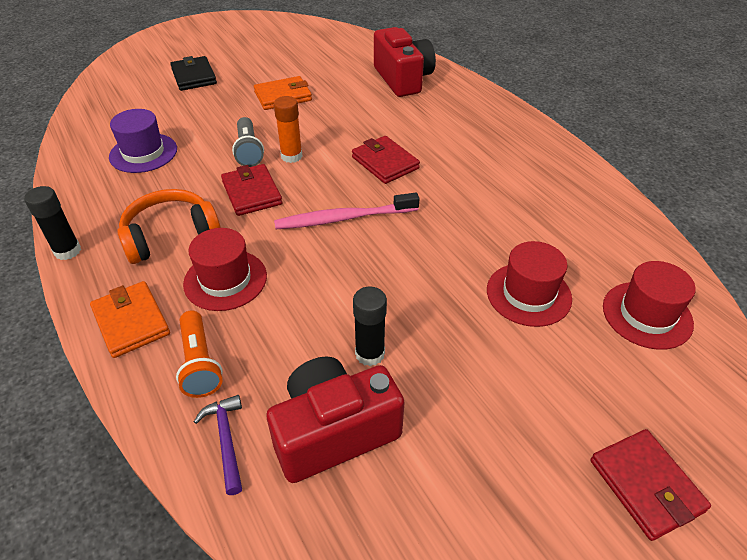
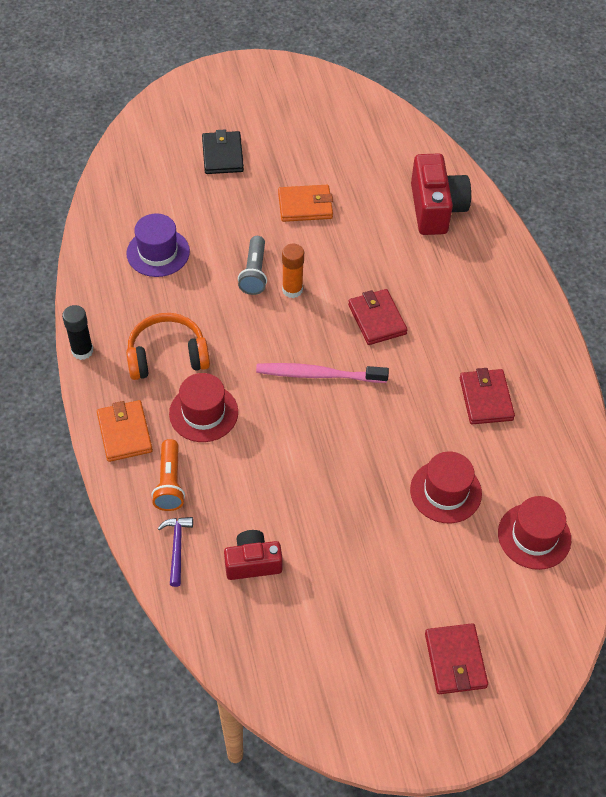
camera: 15 degrees right, 10 degrees up
red wallet [221,164,283,216] -> red wallet moved to [460,368,515,424]
red camera [267,356,405,483] -> red camera [224,530,283,580], size x0.63
black glue stick [353,287,387,366] -> none

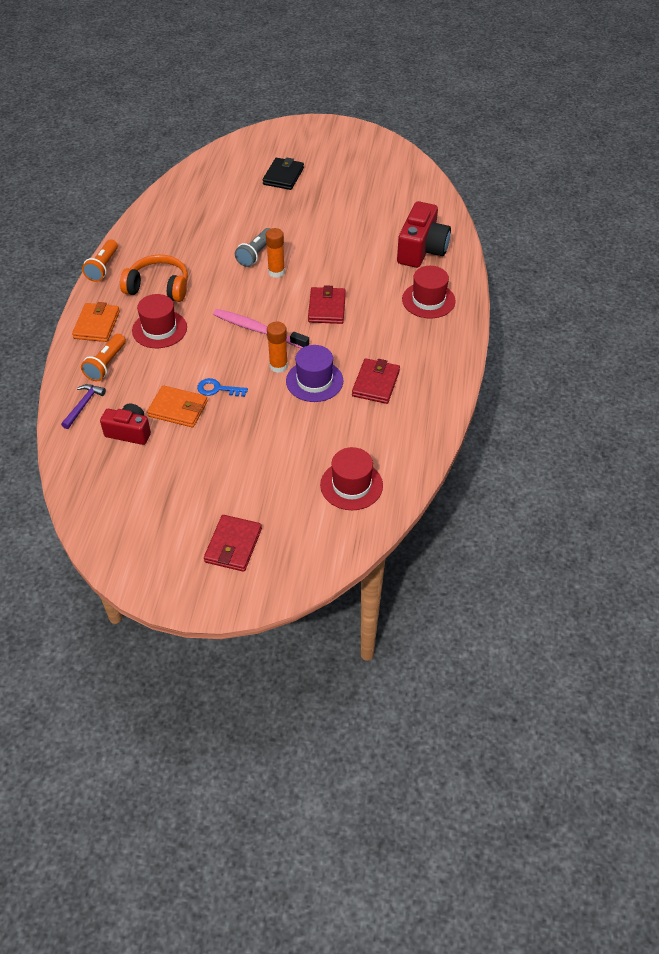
camera: 25 degrees right, 5 degrees down
black glue stick [62,305,93,360] -> orange flashlight [82,239,118,282]
purple hat [127,213,190,277] -> purple hat moved to [286,345,343,402]
orange wallet [278,185,333,222] -> orange wallet moved to [147,385,208,427]
red hat [410,451,482,523] -> red hat moved to [402,266,456,318]
none -> blue key [197,378,248,397]
none -> orange glue stick [267,321,288,373]

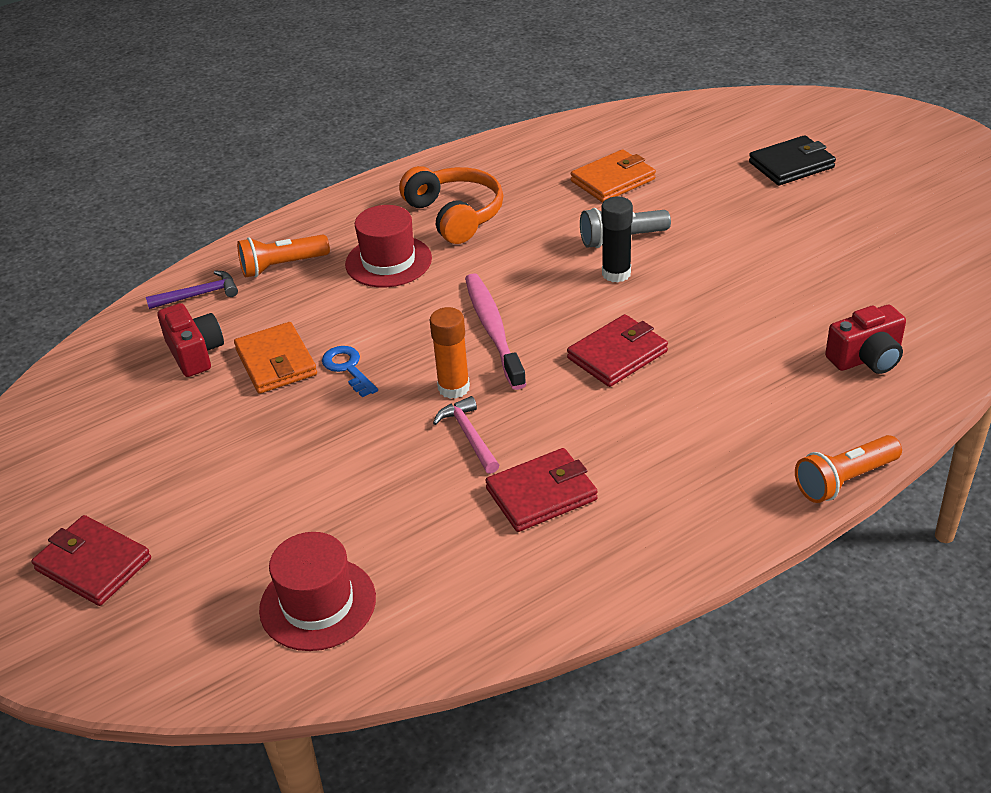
camera: 50 degrees right, 10 degrees down
orange wallet [72,302,120,342] -> orange wallet moved to [571,149,656,202]
orange flashlight [82,239,118,282] -> orange flashlight moved to [795,435,902,503]
red wallet [204,515,262,572] -> red wallet turned 60 degrees clockwise [32,515,151,606]
orange glue stick [266,228,285,278] -> black glue stick [601,196,633,282]
purple hat [286,345,343,402] -> pink hammer [433,396,499,474]
red camera [397,201,451,268] -> red camera [825,305,906,374], size x0.63
red hat [402,266,456,318] -> none

